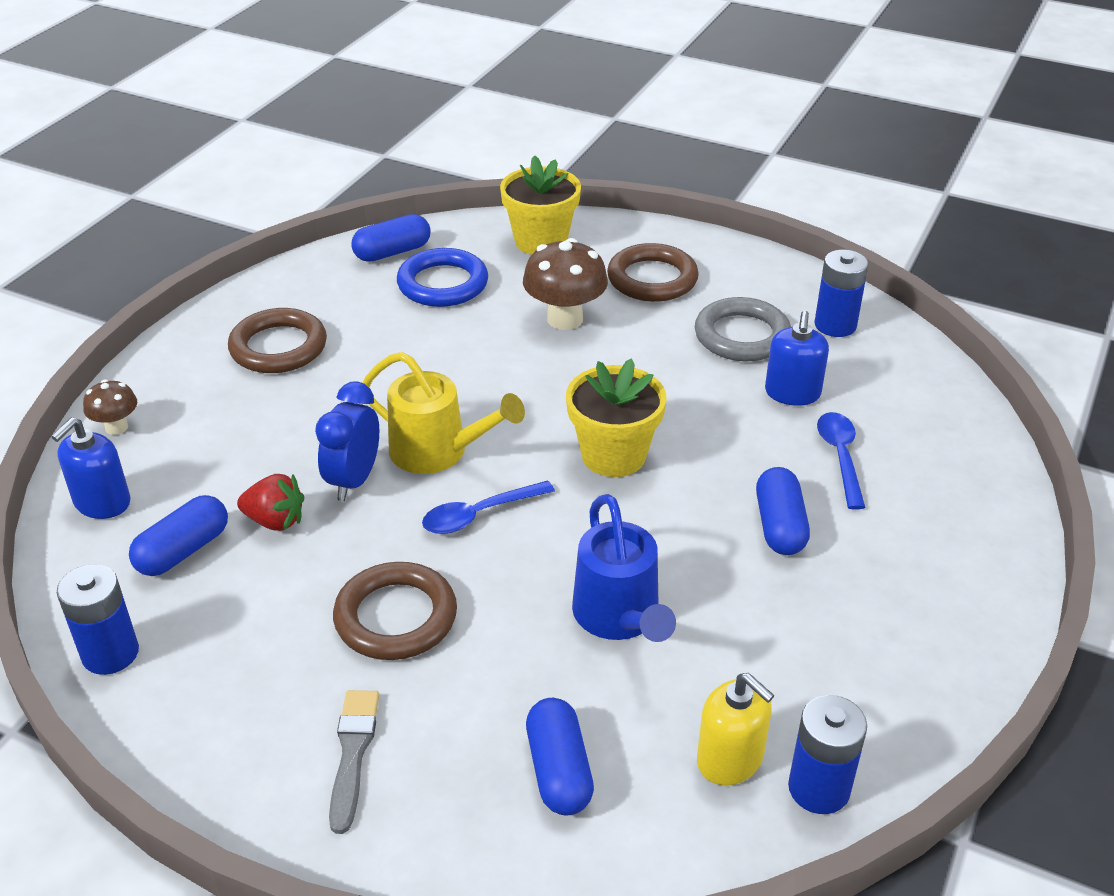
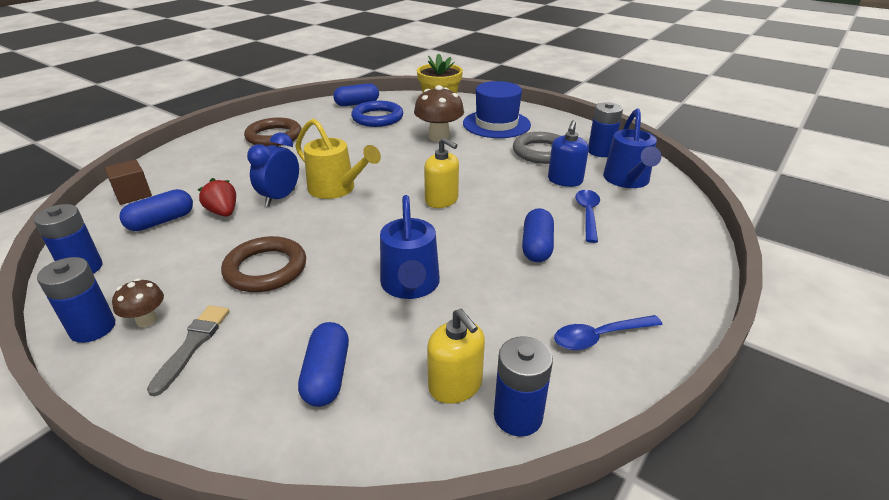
camera: 10 degrees right, 5 degrees down
blue soap dispenser [51,418,131,519] -> brown cube [104,160,152,205]
brown mushroom [83,380,137,435] -> brown mushroom moved to [112,278,164,327]
red strawberry [237,474,304,531] -> red strawberry turned 150 degrees counterclockwise [197,178,236,217]
blue spoon [422,480,555,534] -> blue spoon moved to [554,315,663,350]
yellow flower pot [566,358,666,477] -> yellow soap dispenser [424,137,459,208]
brown ring [607,243,699,302] -> blue hat [463,81,531,138]
none -> blue battery [37,257,115,343]
none -> blue watering can [603,108,662,188]

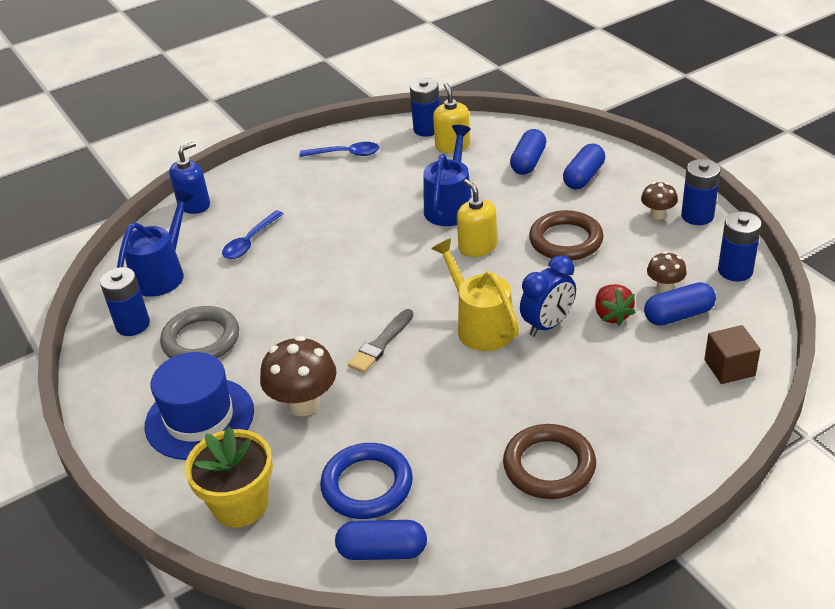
camera: 155 degrees left, 5 degrees up
grey brush [147,305,229,397] -> grey brush moved to [348,309,414,373]
yellow soap dispenser [424,137,459,208] -> yellow soap dispenser moved to [457,179,497,257]
blue capsule [522,208,554,262] -> blue capsule moved to [563,144,605,189]
blue soap dispenser [548,120,589,187] -> blue soap dispenser moved to [169,142,210,214]
none -> brown mushroom [647,252,687,293]

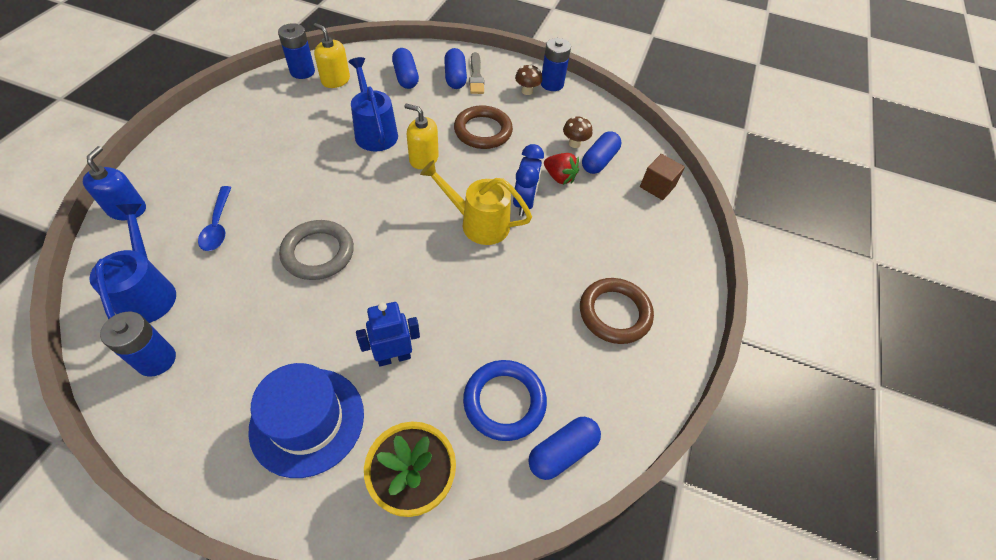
camera: 45 degrees left, 15 degrees up
grey ring [160,306,239,358] -> grey ring moved to [279,220,354,280]
brown mushroom [260,336,336,416] -> blue robot [356,302,420,366]
blue spoon [300,142,380,157] -> none
grey brush [348,309,414,373] -> grey brush moved to [469,52,484,94]
blue battery [718,211,762,281] -> none

